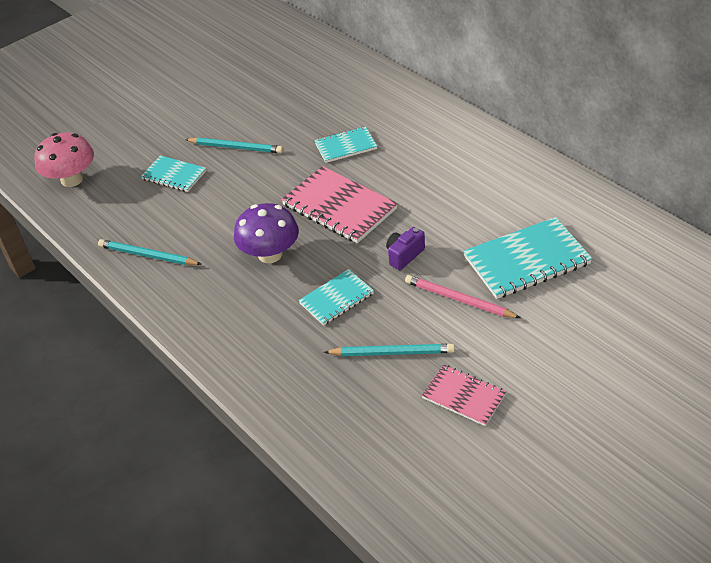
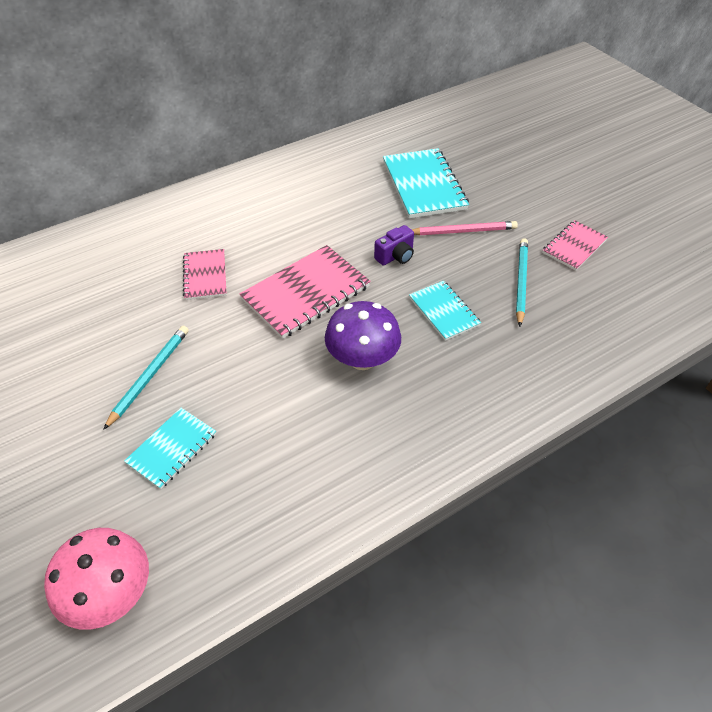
camera: 85 degrees left, 5 degrees up
turquoise pencil [98,239,202,265] -> none
turquoise notebook [314,126,377,163] -> pink notebook [183,249,227,300]
purple camera [386,227,425,270] -> purple camera turned 90 degrees counterclockwise [374,225,414,266]
pink pencil [405,275,520,318] -> pink pencil turned 135 degrees counterclockwise [412,221,518,235]

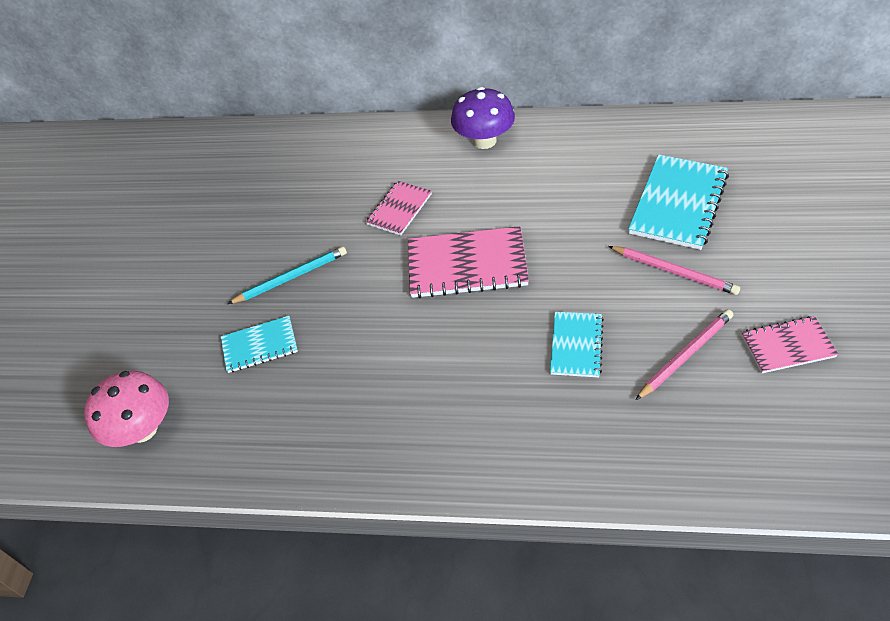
camera: 45 degrees right, 0 degrees up
purple mushroom [325,301,401,370] -> purple mushroom moved to [451,87,515,149]
purple camera [374,225,414,266] -> none
turquoise pencil [516,238,528,327] -> pink pencil [636,309,733,400]

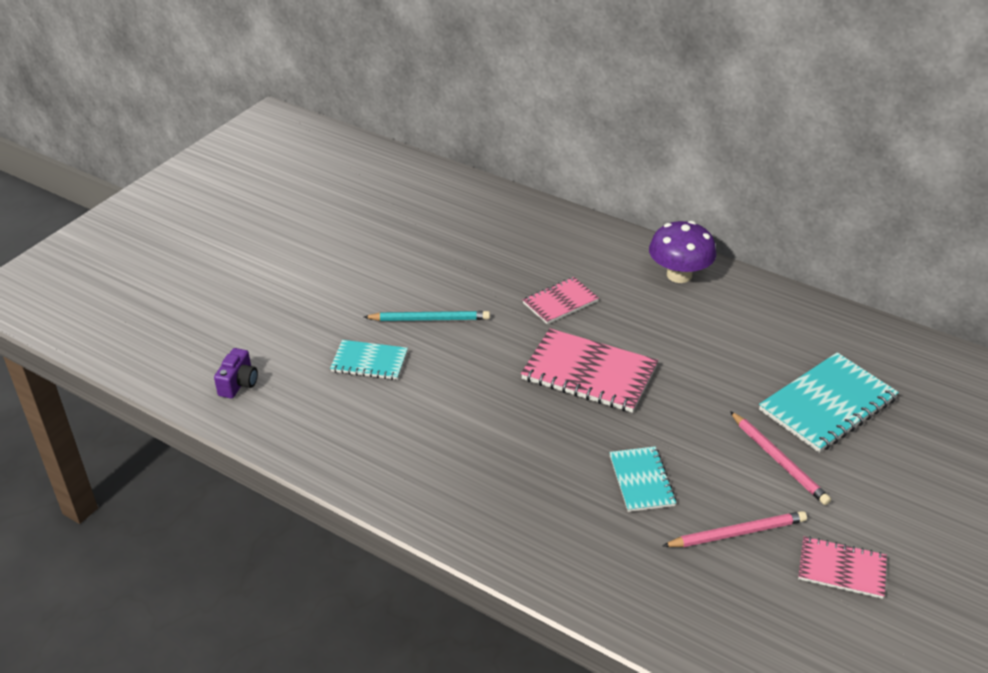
camera: 20 degrees right, 10 degrees down
pink mushroom [84,371,169,447] -> purple camera [214,348,258,399]
turquoise notebook [550,312,604,378] -> turquoise notebook turned 45 degrees counterclockwise [609,446,677,512]

